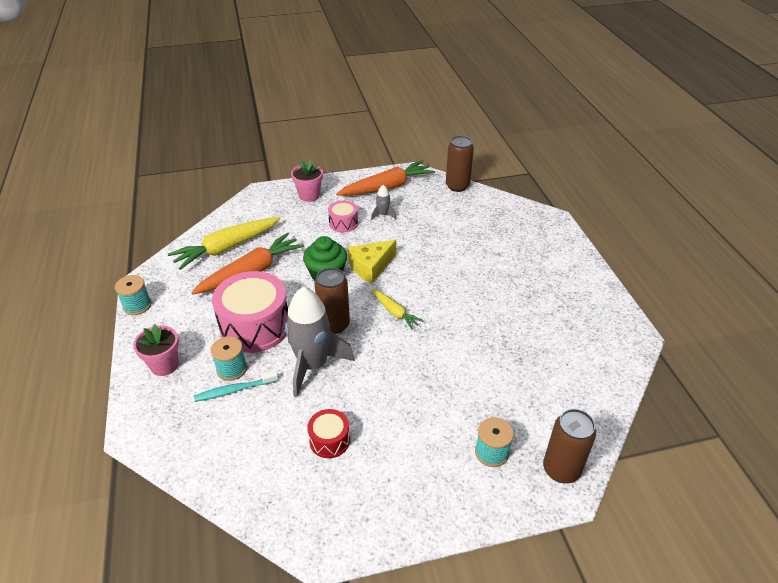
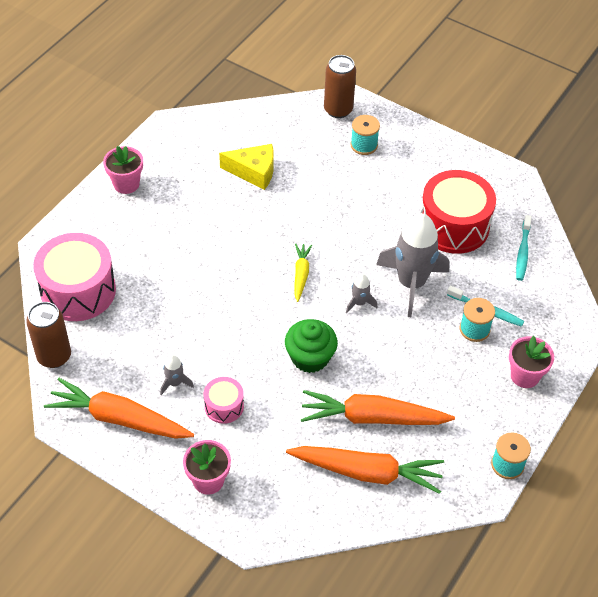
camera: 135 degrees left, 10 degrees up
yellow carrot [168,217,280,270] -> orange carrot [286,446,444,494]
pink drum [212,271,288,353] -> pink drum moved to [33,233,116,321]
red drum [307,409,350,458] -> red drum [420,170,496,254], size x2.03
brown can [315,268,350,334] -> grey rocket [346,274,377,313]
yellow cheese [348,240,396,283] -> yellow cheese moved to [219,144,274,190]
none -> pink flower pot [103,146,143,194]
none -> turquoise toothbrush [516,215,532,281]

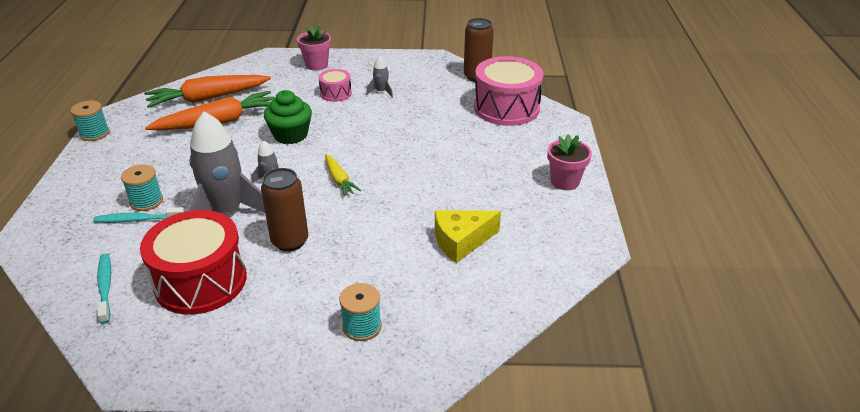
camera: 150 degrees right, 15 degrees down
orange carrot [44,378,194,439] -> none
brown can [324,55,356,118] -> brown can moved to [261,168,308,251]
pink flower pot [509,336,554,388] -> none

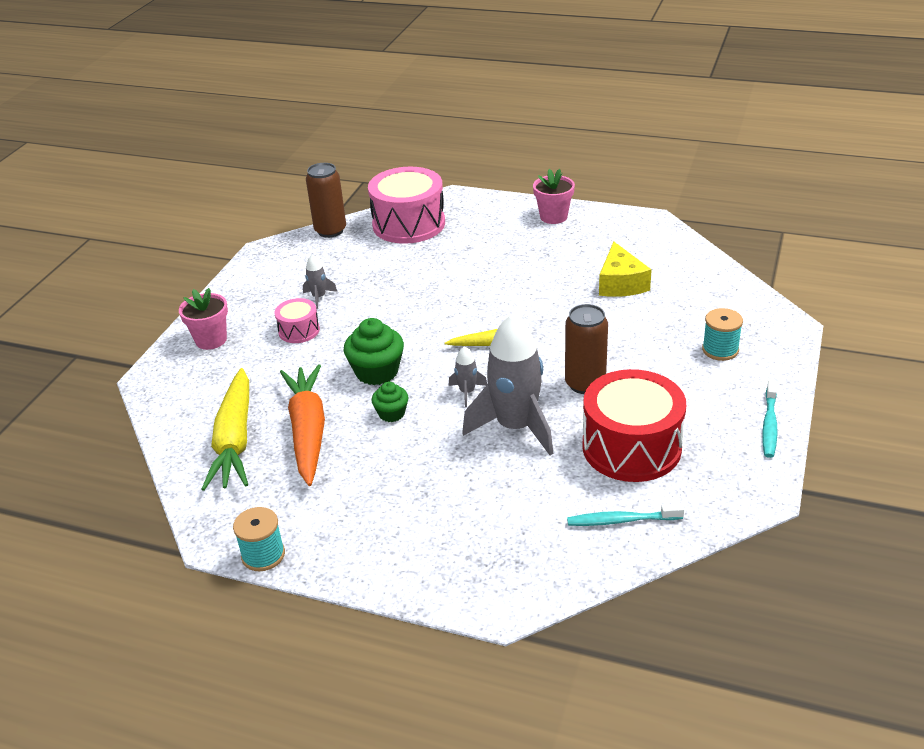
camera: 70 degrees left, 0 degrees up
turquoise toothbrush [93,207,184,223] -> turquoise toothbrush moved to [762,380,778,458]
turquoise spool [121,164,163,211] -> none
orange carrot [144,75,271,108] -> yellow carrot [202,368,249,491]
none -> green cupcake [371,382,409,422]

